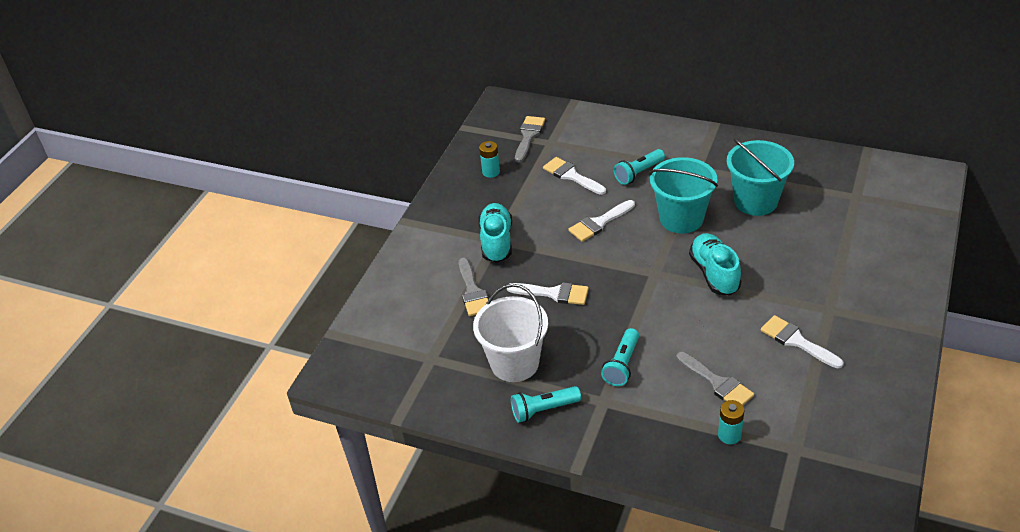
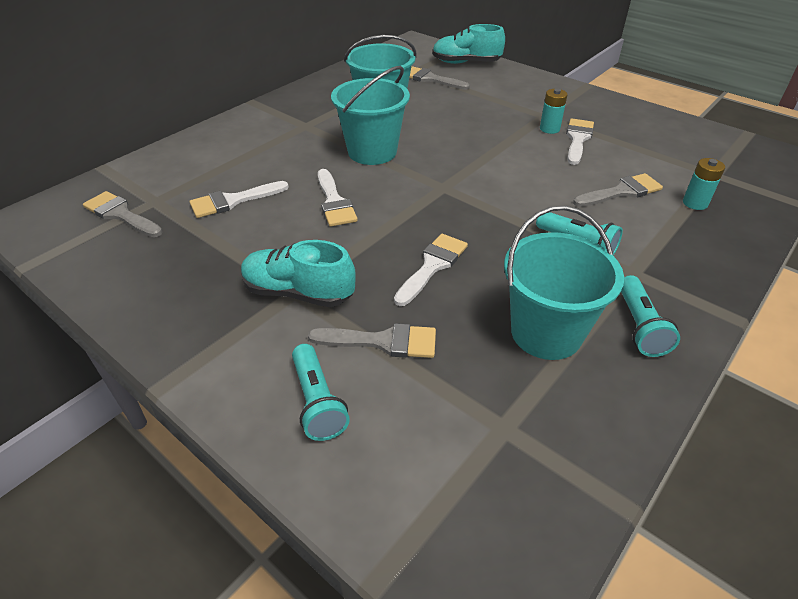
camera: 75 degrees left, 0 degrees up
white bucket [473,284,548,382] -> turquoise bucket [504,205,624,360]
turquoise battery [479,141,500,178] -> turquoise battery moved to [540,89,568,134]
turquoise flashlight [614,149,665,185] -> turquoise flashlight moved to [292,344,350,441]
turquoise shoe [689,233,741,295] -> turquoise shoe moved to [432,24,505,64]
white brush [761,315,844,369] -> white brush turned 135 degrees clockwise [566,118,594,165]
none -> grey brush [410,66,470,90]

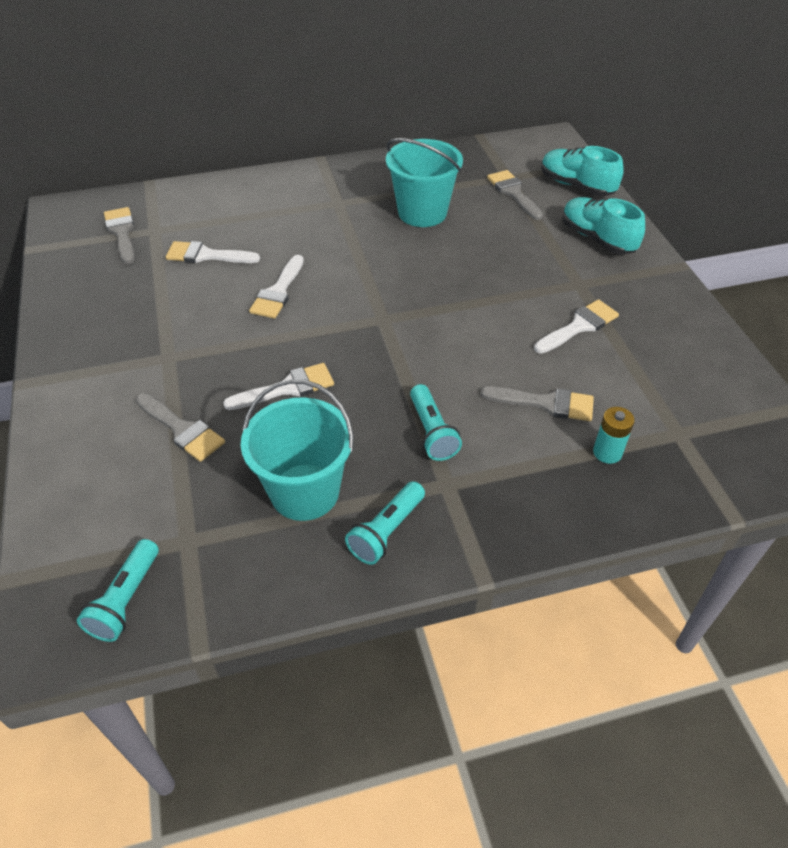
camera: 35 degrees right, 5 degrees up
turquoise shoe [241,240,356,307] -> turquoise shoe moved to [562,197,645,255]
turquoise flashlight [292,344,350,441] -> turquoise flashlight moved to [77,539,159,642]
turquoise bucket [331,66,410,165] -> none
turquoise battery [540,89,568,134] -> none

